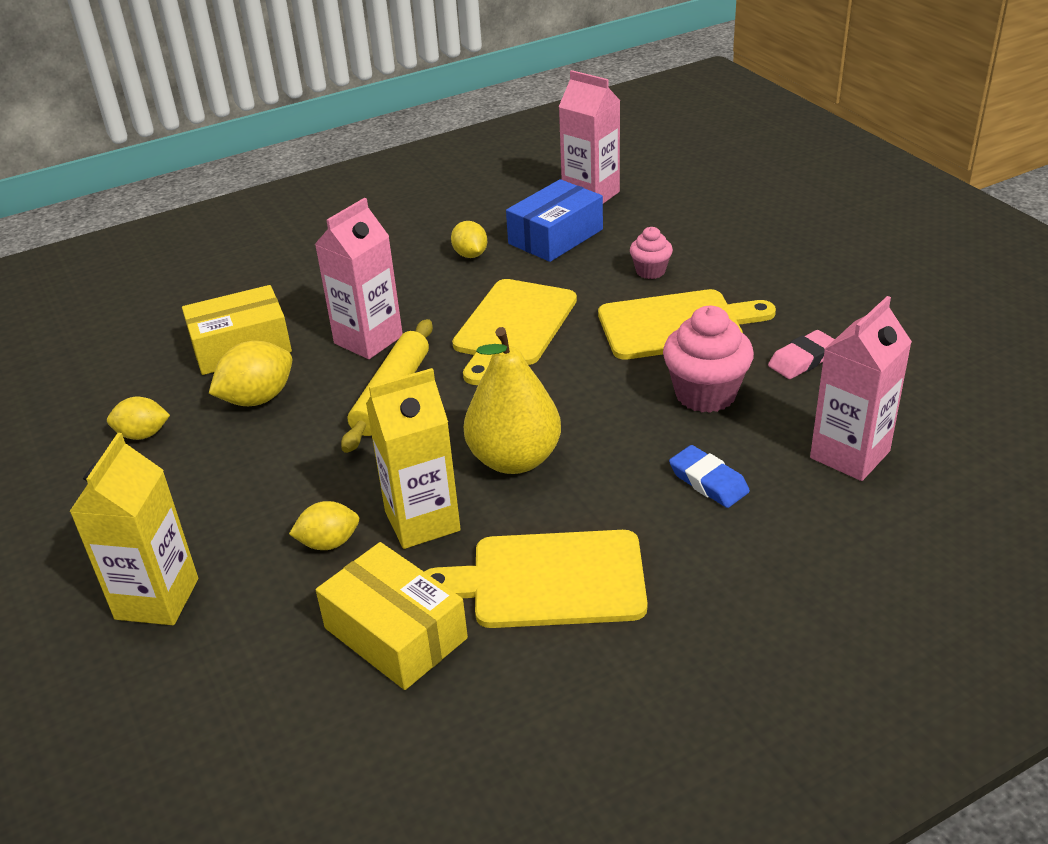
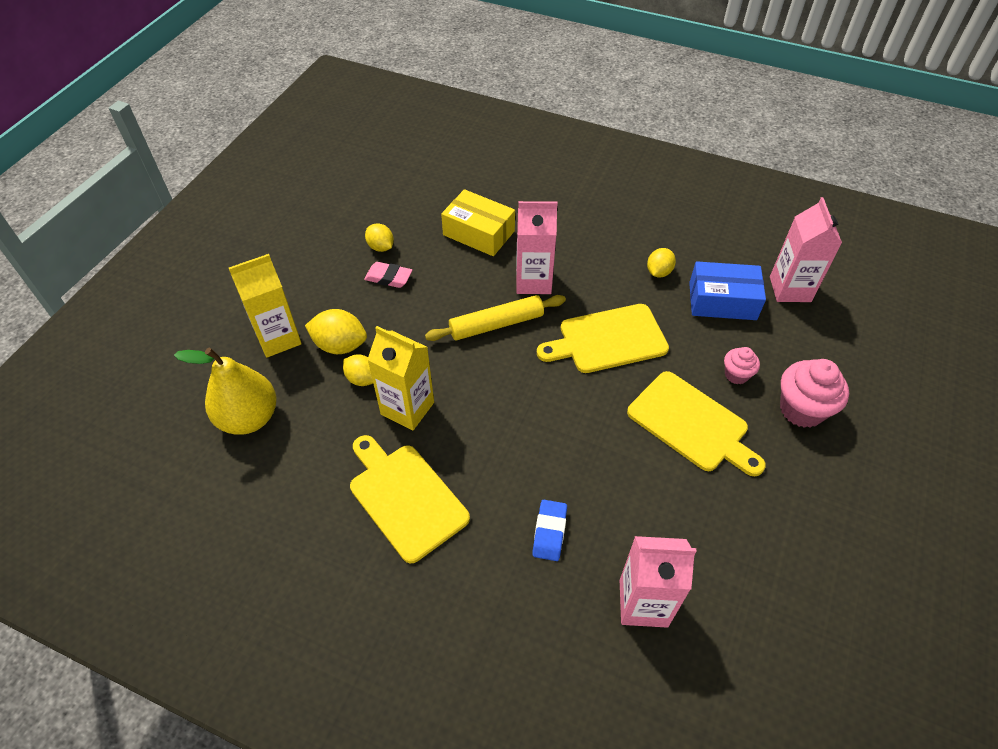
camera: 50 degrees right, 15 degrees up
yellow lemon [209,341,292,406] -> yellow lemon moved to [305,309,367,354]
yellow box [316,542,468,690] -> none
yellow pear [464,327,561,474] -> yellow pear moved to [174,348,277,434]
pink cupcake [663,306,754,413] -> pink cupcake moved to [780,359,849,428]
pink eraser [768,330,835,379] -> pink eraser moved to [364,262,412,288]

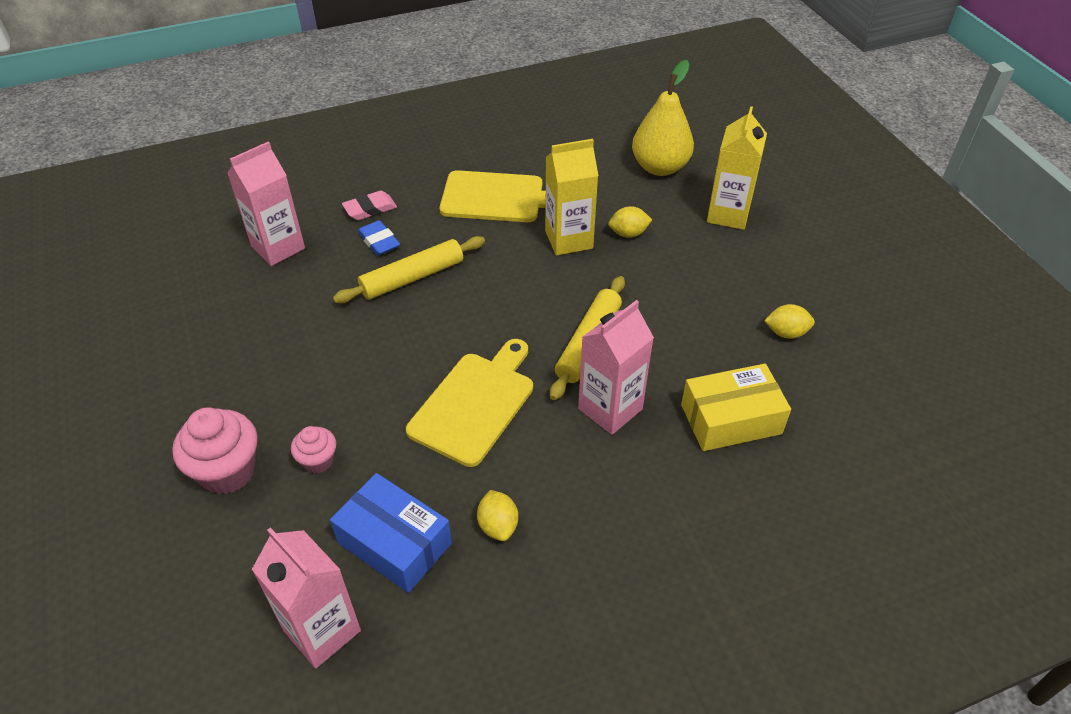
camera: 135 degrees right, 5 degrees down
yellow lemon [305,309,367,354] -> none
pink eraser [364,262,412,288] -> pink eraser moved to [342,191,397,220]
yellow cutting board [627,371,766,476] -> none
blue box [689,261,766,320] -> blue box turned 75 degrees clockwise [330,473,452,593]
none -> yellow rolling pin [333,236,485,303]

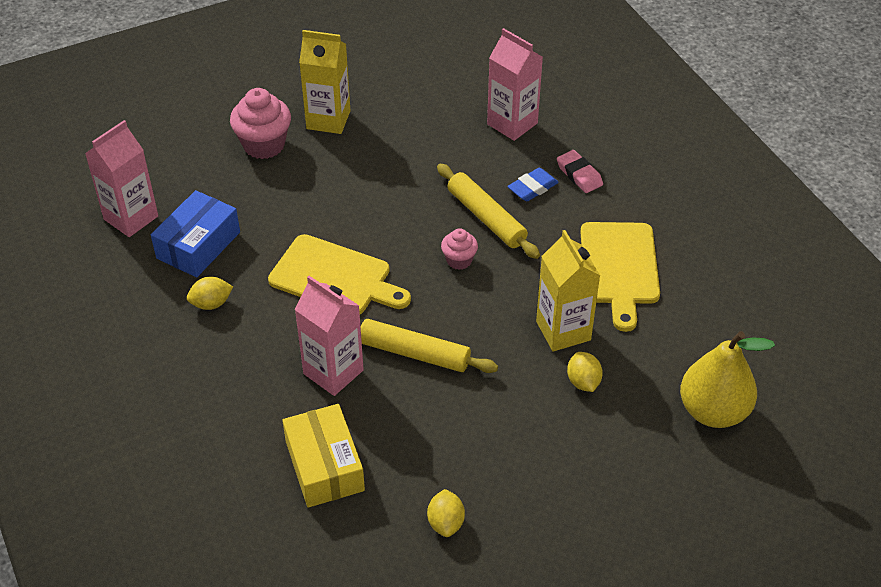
camera: 85 degrees right, 0 degrees up
pink cupcake [291,426,336,474] -> pink cupcake moved to [441,228,478,270]
yellow carton [707,106,767,230] -> yellow carton moved to [299,30,351,134]

